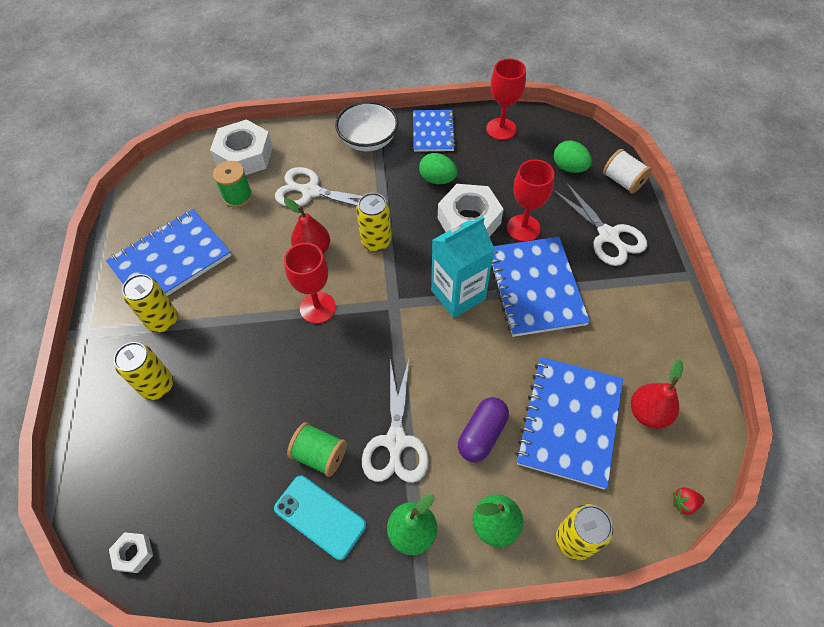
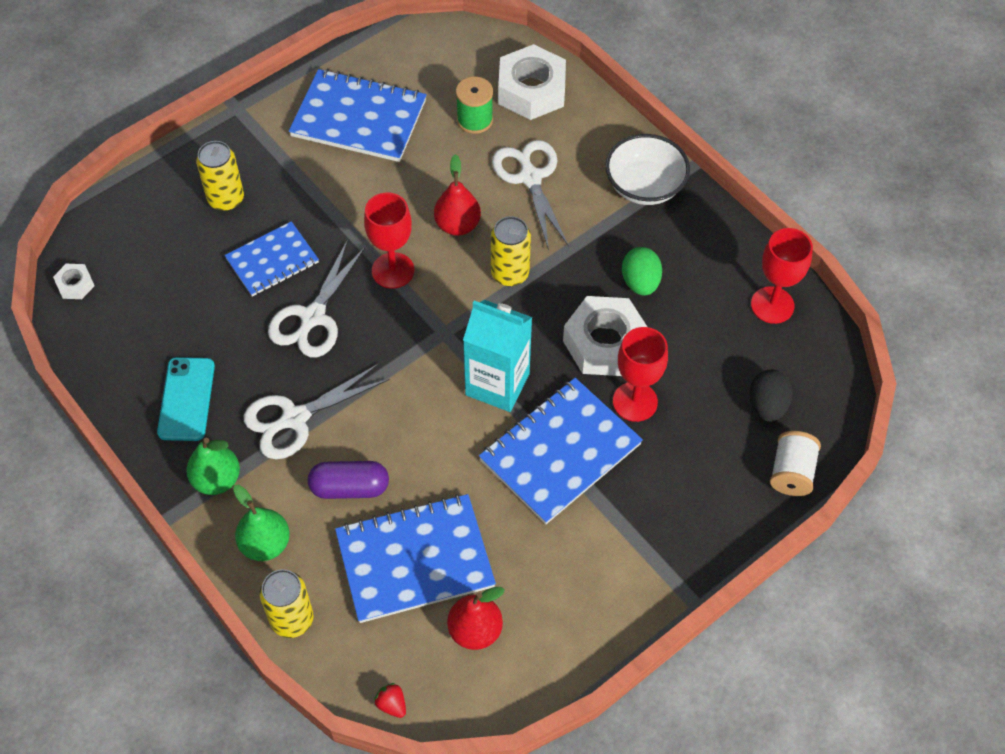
camera: 55 degrees right, 0 degrees up
yellow can [122,274,178,333] -> none
green spool [287,422,347,477] -> none
blue notebook [413,110,456,152] -> blue notebook moved to [224,221,319,297]
white scissors [553,182,647,266] -> white scissors moved to [268,239,366,357]
green egg [554,140,592,173] -> black egg [749,369,792,422]

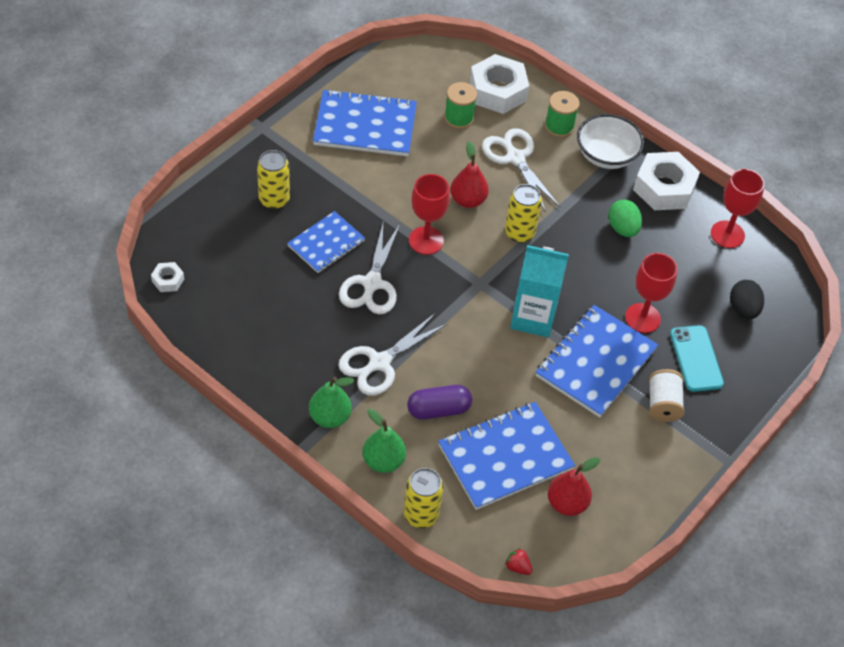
camera: 15 degrees left, 5 degrees down
turquoise phone [157,357,215,441] -> turquoise phone moved to [670,325,724,392]
white nut [563,296,647,376] -> white nut moved to [633,152,700,210]
white spool [770,431,821,496] -> white spool moved to [649,369,685,422]
none -> green spool [545,91,580,137]

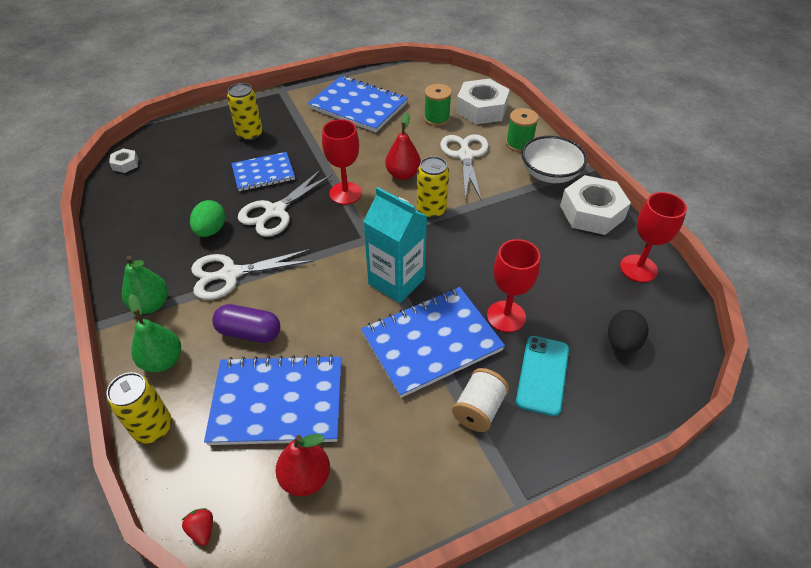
camera: 30 degrees right, 5 degrees down
green egg [608,200,642,237] -> green egg moved to [190,200,226,237]

